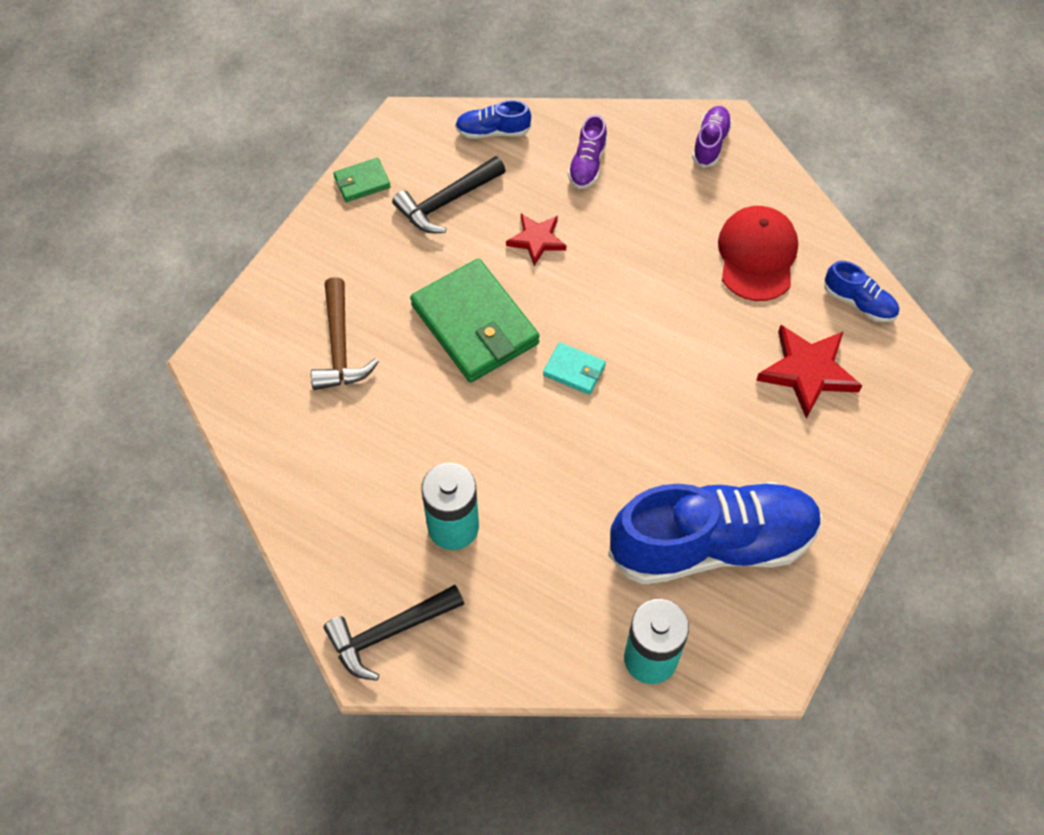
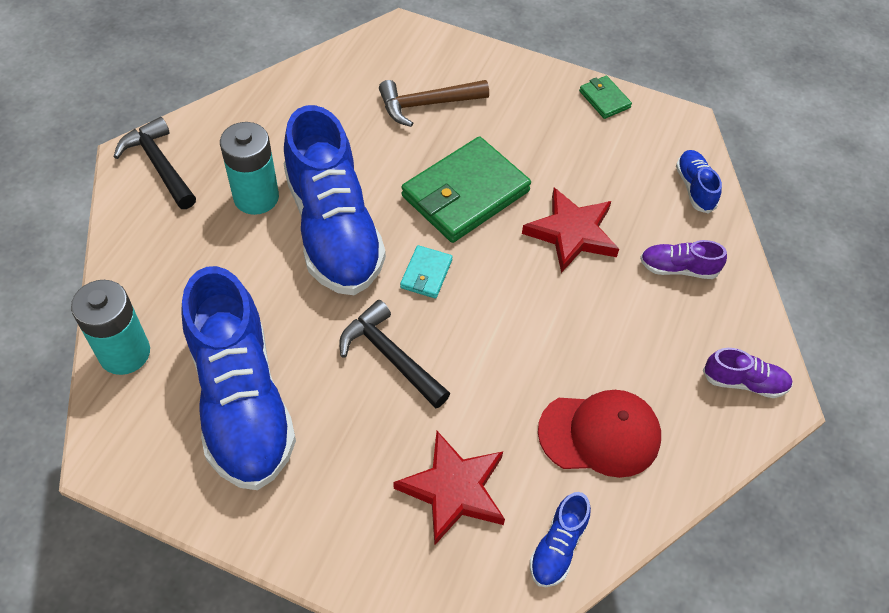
camera: 80 degrees right, 5 degrees down
black hammer [392,156,506,233] -> black hammer moved to [339,300,450,409]
red star [506,213,566,266] -> red star [522,188,619,273], size x1.60
none -> blue shoe [283,105,386,295]

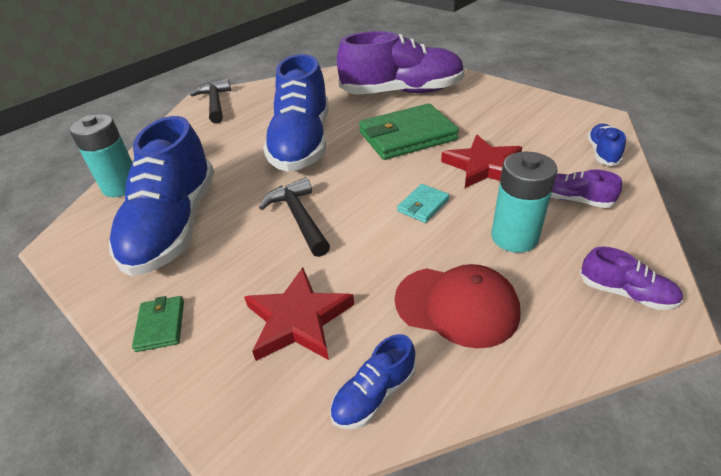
camera: 25 degrees right, 15 degrees down
turquoise battery [220,122,279,215] -> turquoise battery moved to [491,151,558,253]
brown hammer [379,80,489,127] -> purple shoe [337,31,465,94]
turquoise wallet [400,245,453,298] -> turquoise wallet moved to [397,184,450,223]
green wallet [579,76,632,119] -> green wallet moved to [132,296,184,352]

